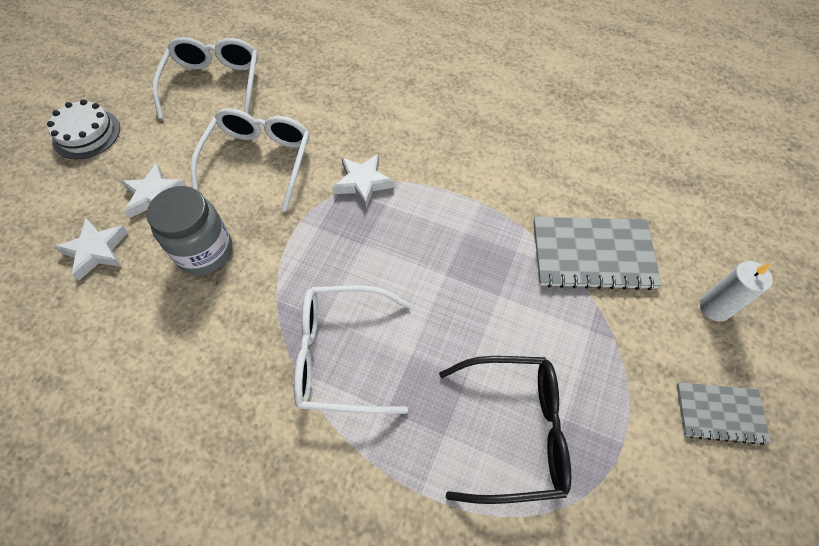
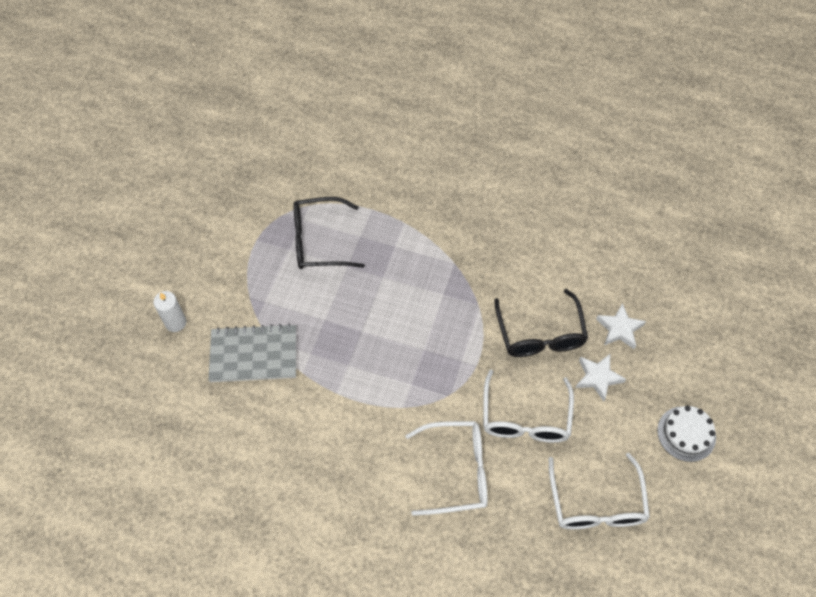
camera: 175 degrees right, 0 degrees up
grey jar [147,186,233,275] -> black glasses [494,289,588,357]
white glasses [294,285,410,414] -> white glasses moved to [405,421,488,516]
white star [332,154,395,208] -> none
grey notebook [677,382,771,445] -> none

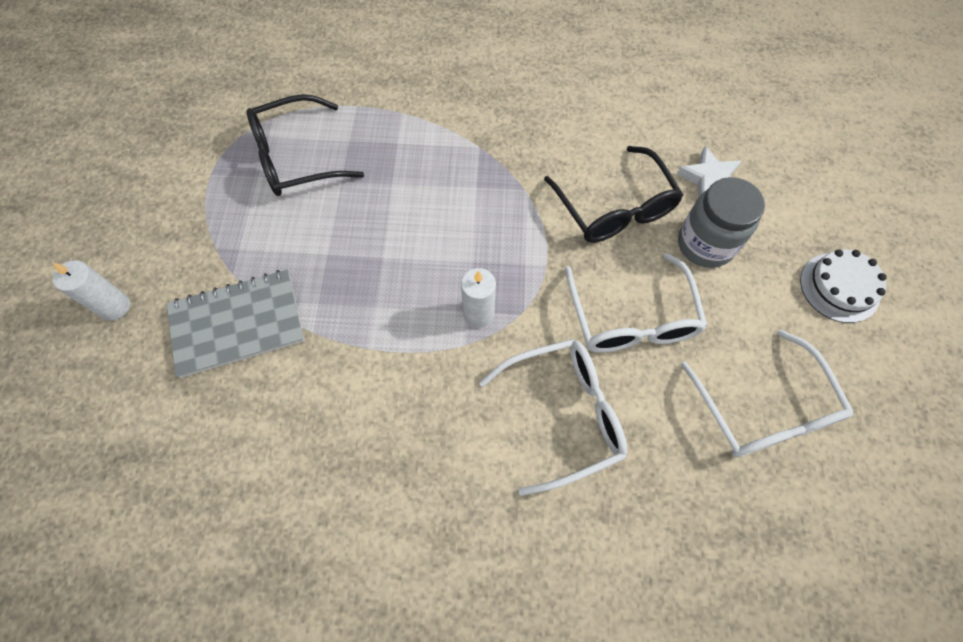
camera: 15 degrees left, 5 degrees up
white star [576,354,626,401] -> grey jar [678,177,765,268]
none -> white candle [461,268,496,328]

